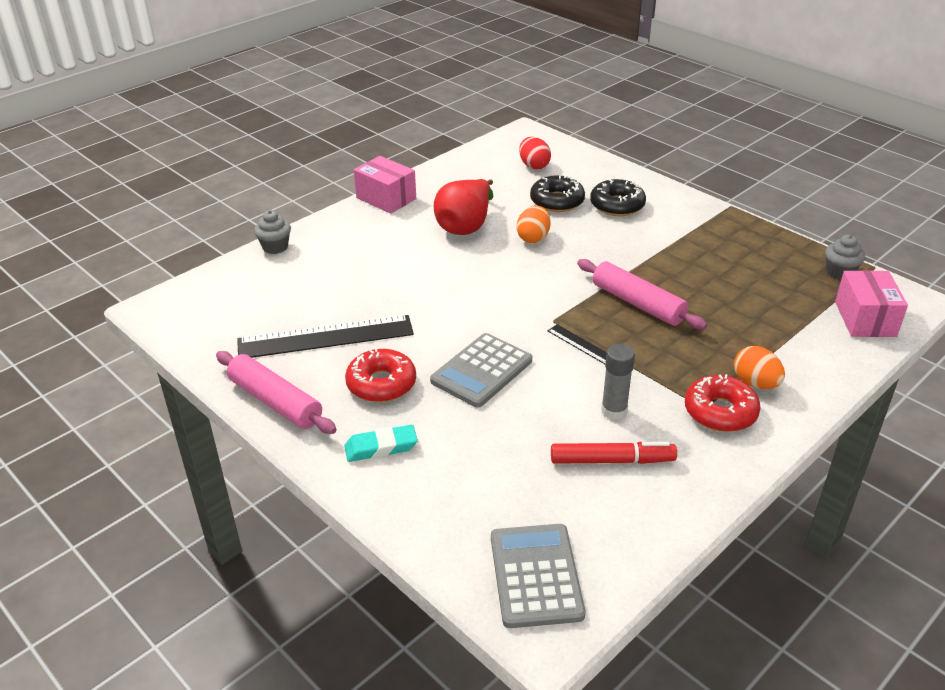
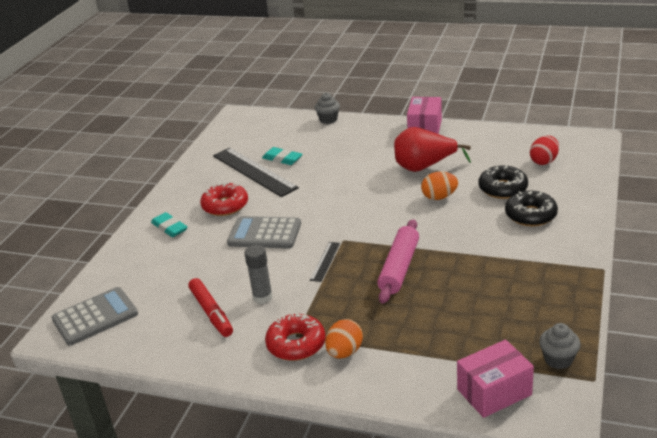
camera: 65 degrees right, 5 degrees down
pink rolling pin [216,351,337,434] -> none
none -> turquoise eraser [262,147,303,165]

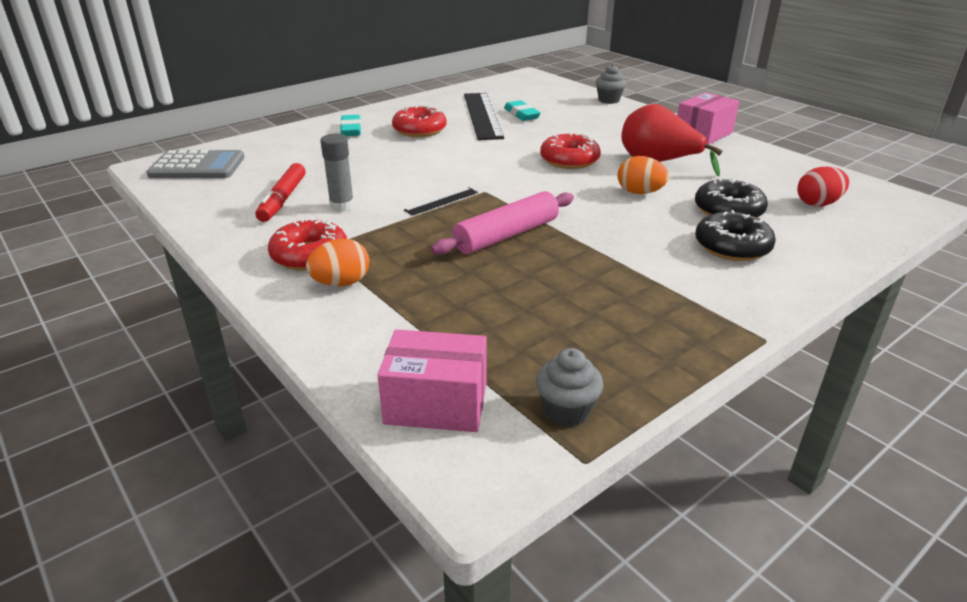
camera: 30 degrees right, 0 degrees up
grey calculator [227,216,301,249] -> none
none -> red donut [540,133,601,169]

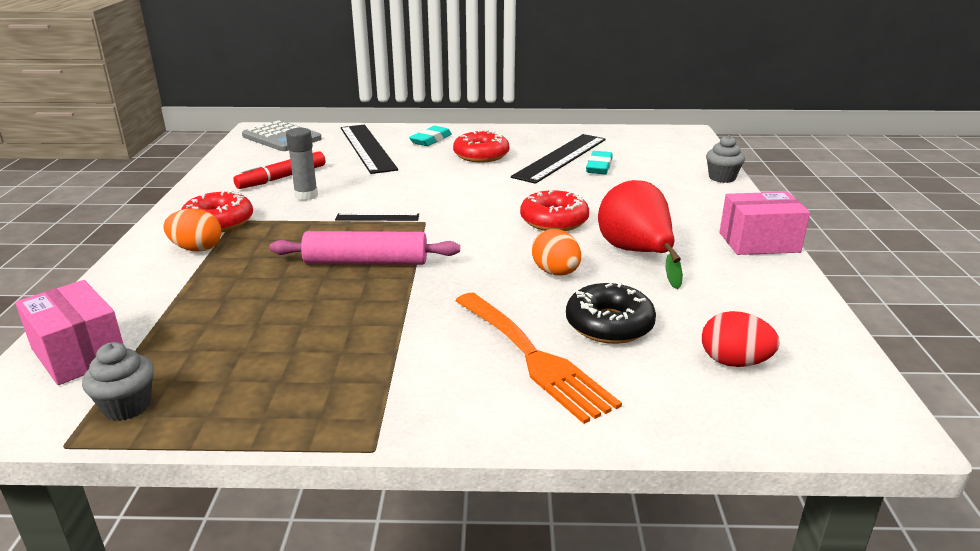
camera: 40 degrees right, 5 degrees down
black donut [695,210,776,261] -> orange fork [455,293,622,424]
none -> black ruler [341,125,398,174]

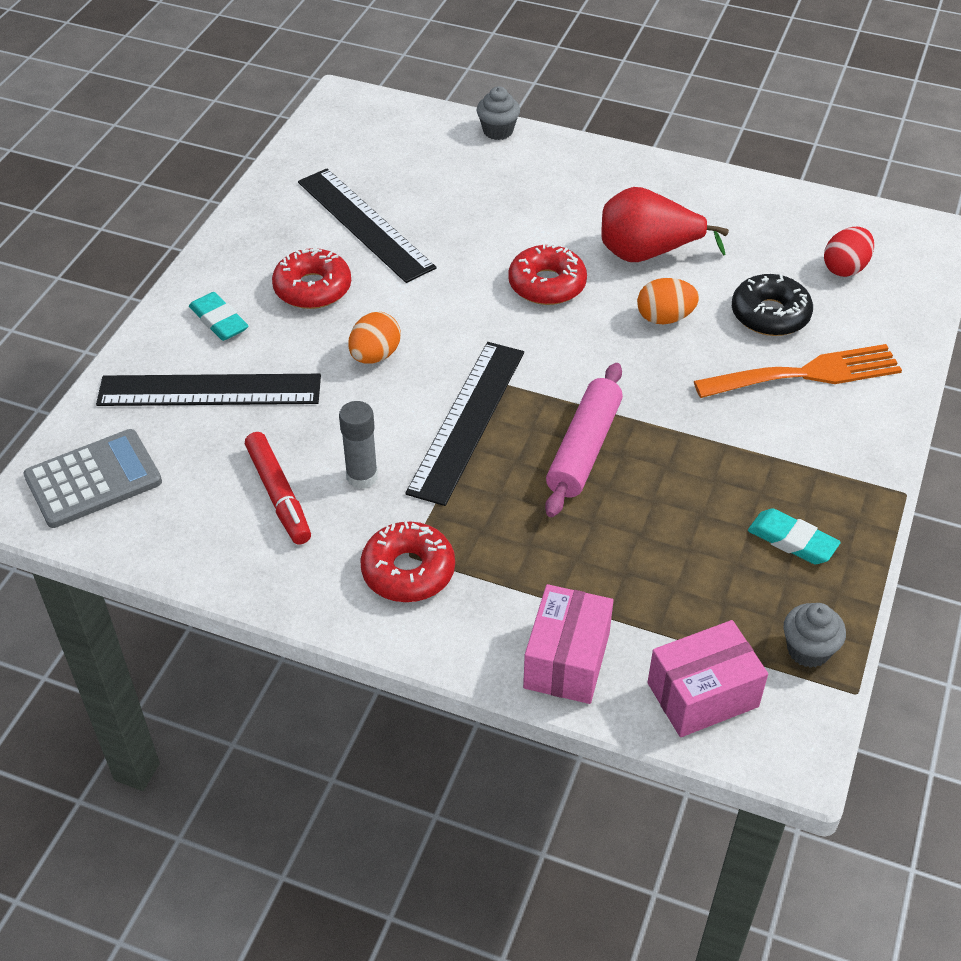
camera: 70 degrees left, 20 degrees up
orange egg [164,209,221,252] -> orange egg moved to [348,312,401,364]
black ruler [335,213,419,221] -> black ruler [405,342,524,506], size x2.16
turquoise eraser [586,151,613,175] -> turquoise eraser moved to [748,508,841,564]
pink box [719,192,810,255] -> pink box moved to [523,584,613,704]

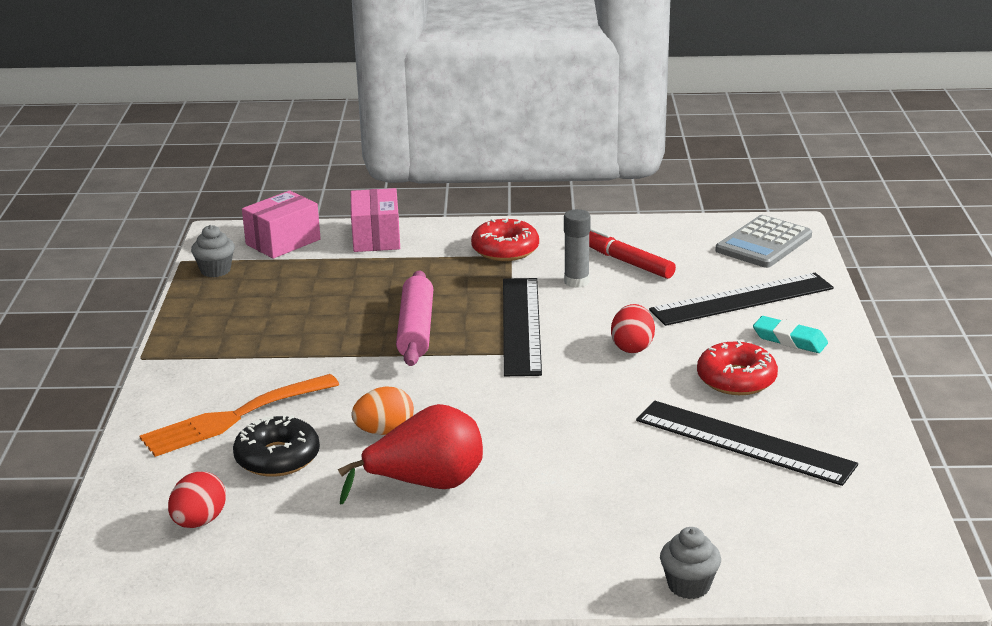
camera: 160 degrees right, 20 degrees down
orange egg [348,312,401,364] -> red egg [611,304,655,353]
red donut [508,244,587,305] -> none
turquoise eraser [748,508,841,564] -> none

